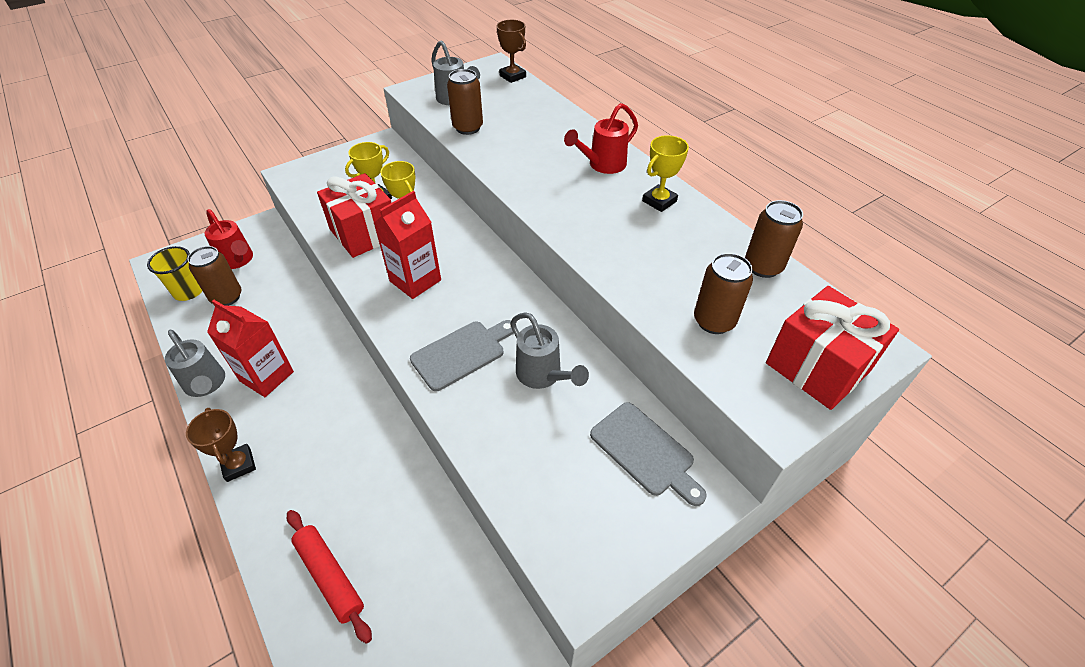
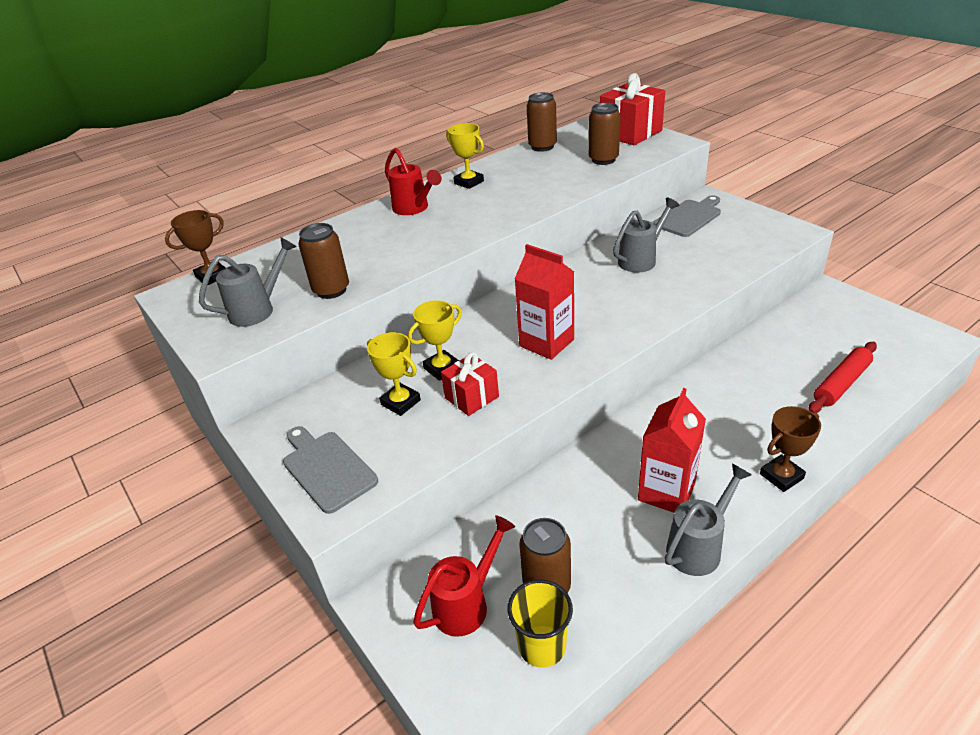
camera: 90 degrees left, 10 degrees down
red gift [317,173,391,258] -> red gift [441,352,499,416], size x0.59
grey cutting board [410,320,514,391] -> grey cutting board moved to [283,426,378,514]

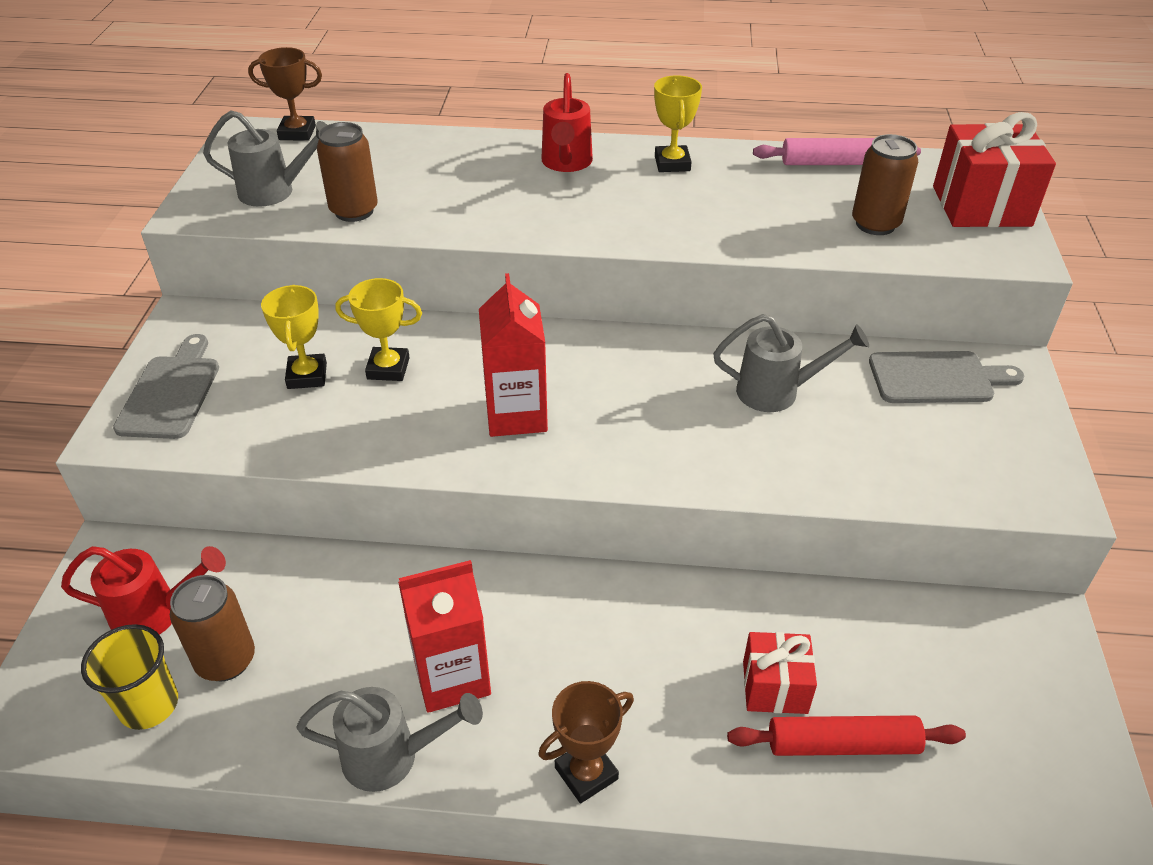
camera: 40 degrees right, 5 degrees up
red gift [441,352,499,416] -> red gift moved to [743,632,817,714]
brown can [527,92,557,152] -> pink rolling pin [753,138,921,165]
brown trophy [760,406,821,492] -> brown trophy turned 45 degrees counterclockwise [538,681,634,803]

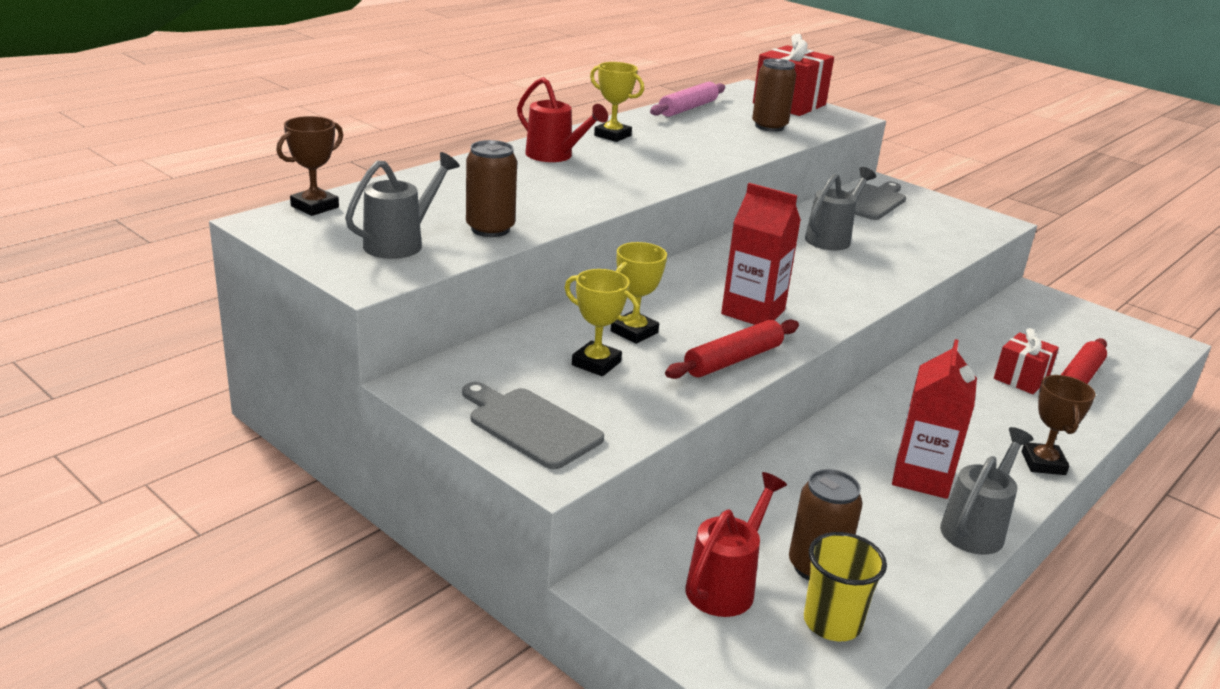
camera: 55 degrees left, 15 degrees down
none -> red rolling pin [665,319,799,379]

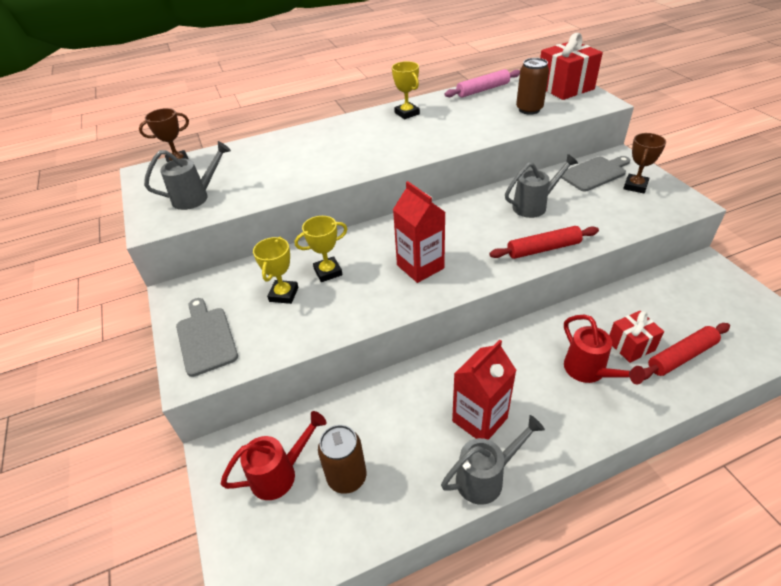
camera: 30 degrees right, 15 degrees up
brown can [466,140,517,237] -> none
red watering can [517,77,608,162] -> red watering can moved to [564,315,645,384]
yellow trophy [564,269,640,376] -> yellow trophy turned 45 degrees clockwise [253,237,298,304]
red rolling pin [665,319,799,379] -> red rolling pin moved to [489,226,599,259]
yellow cup [804,532,887,641] -> none
brown trophy [1022,375,1095,475] -> brown trophy moved to [623,133,666,193]

